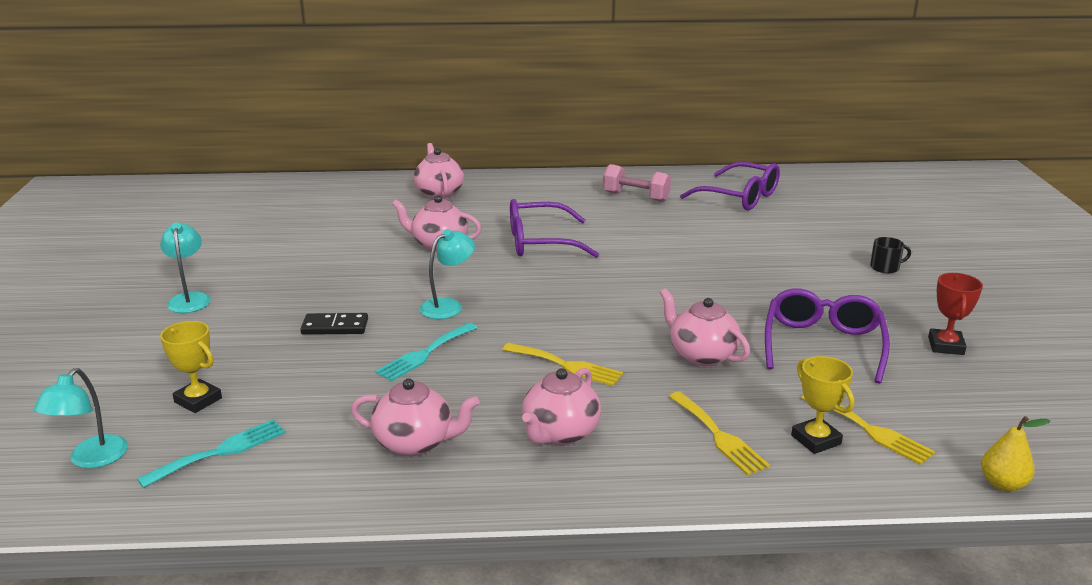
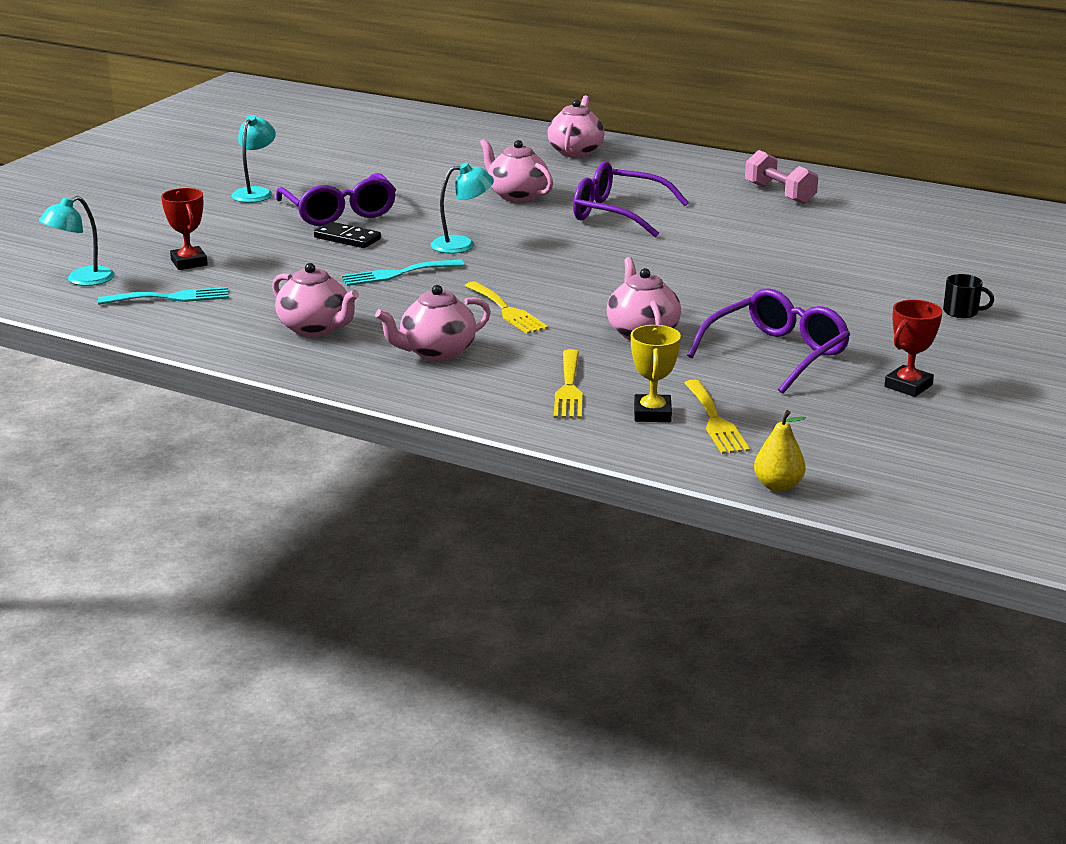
camera: 30 degrees right, 0 degrees up
yellow trophy [160,321,222,413] -> red trophy [161,188,208,270]
purple glasses [680,162,780,210] -> purple glasses moved to [276,173,396,226]

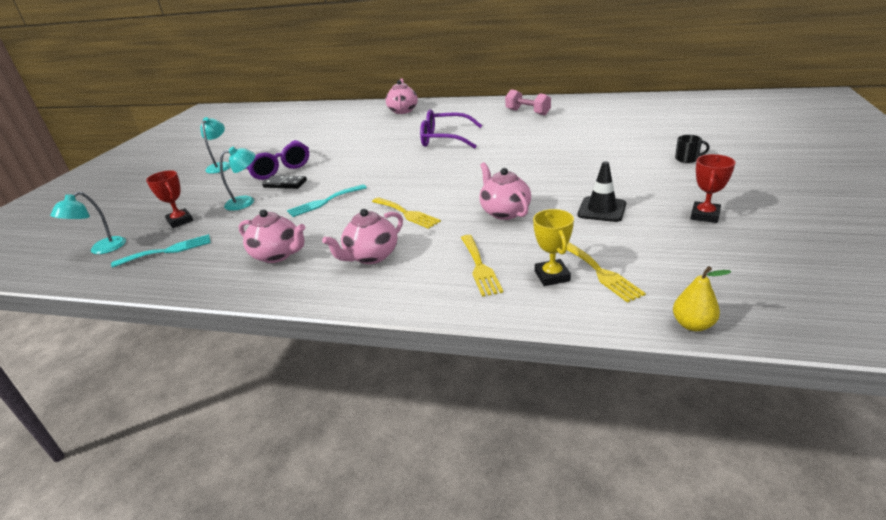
camera: 10 degrees left, 5 degrees up
turquoise lamp [431,163,494,254] -> turquoise lamp moved to [220,147,256,211]
pink teapot [480,139,553,202] -> none
purple glasses [687,288,850,394] -> black traffic cone [578,161,626,222]

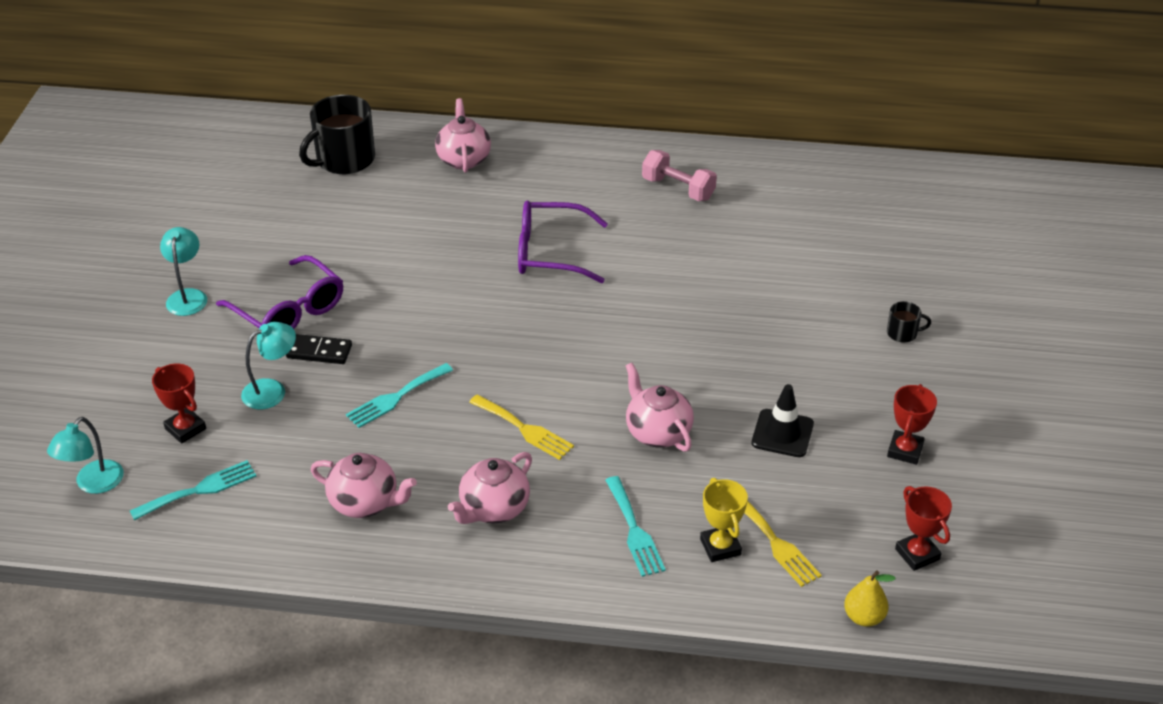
camera: 10 degrees left, 10 degrees up
yellow fork [461,235,503,297] -> turquoise fork [605,476,666,577]
none -> black mug [299,95,375,174]
none -> red trophy [895,486,952,571]

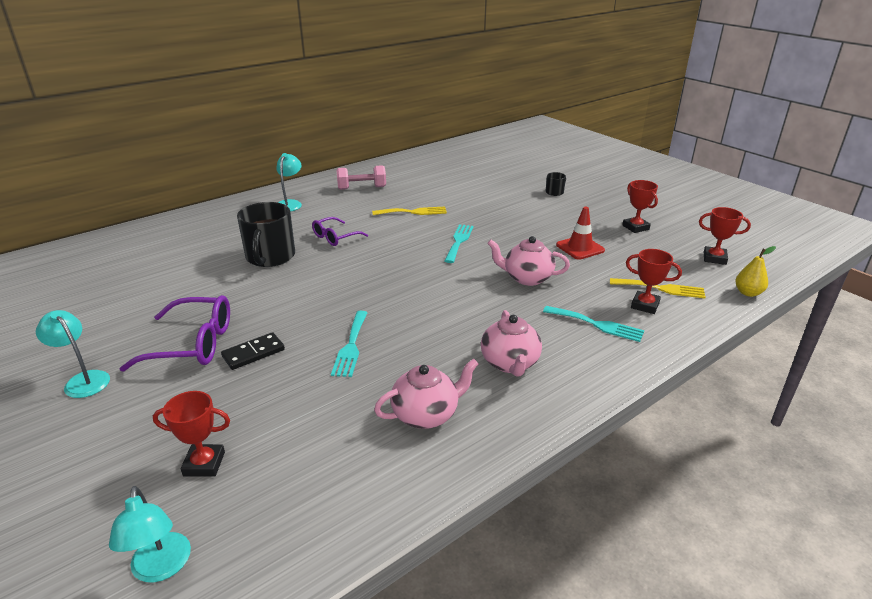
camera: 45 degrees left, 10 degrees down
turquoise fork [130,460,257,520] -> turquoise fork moved to [445,224,474,263]
turquoise lamp [241,322,296,409] -> turquoise lamp moved to [276,153,302,212]
black mug [299,95,375,174] -> black mug moved to [237,202,295,267]
pink teapot [435,98,491,173] -> none
yellow fork [469,395,574,460] -> yellow fork moved to [372,207,447,215]
purple glasses [518,201,608,283] -> purple glasses [312,217,368,246], size x0.62
yellow trophy [700,478,748,562] -> red trophy [626,249,682,314]
black traffic cone [752,384,814,457] -> red traffic cone [556,207,605,260]

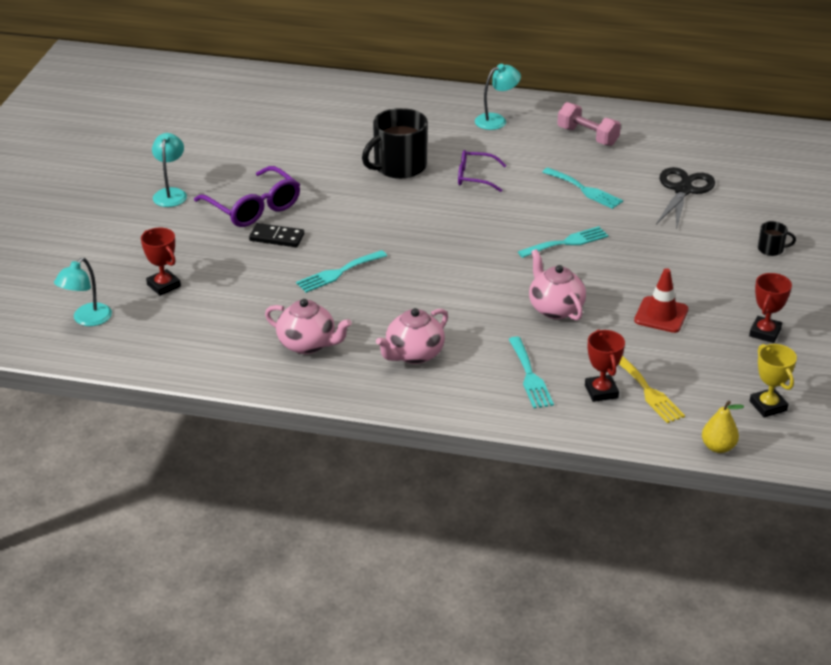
camera: 50 degrees right, 5 degrees up
yellow fork [372,207,447,215] -> turquoise fork [542,168,623,209]
red trophy [699,207,751,265] -> yellow trophy [750,344,797,417]
none -> black scissors [656,167,715,230]

